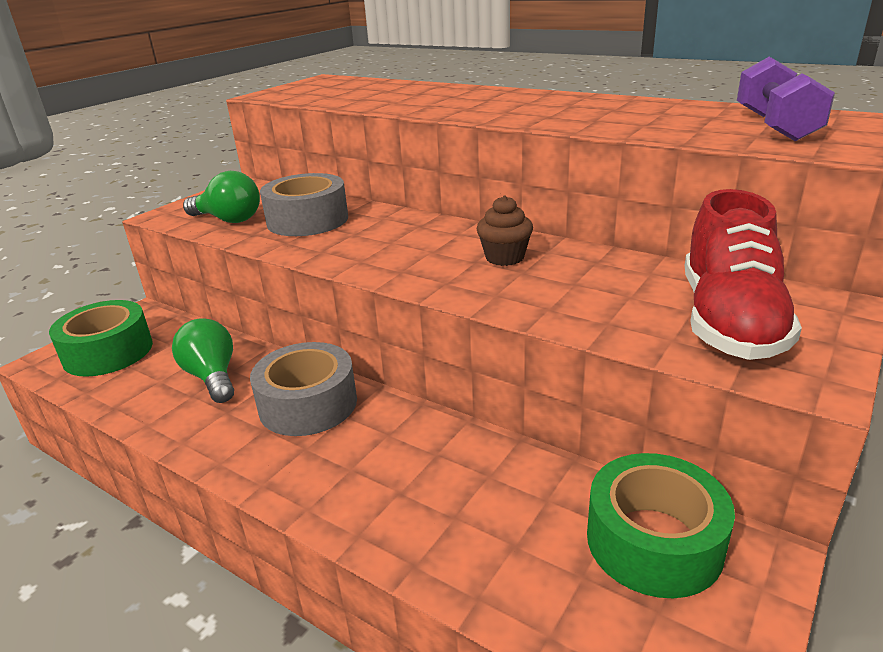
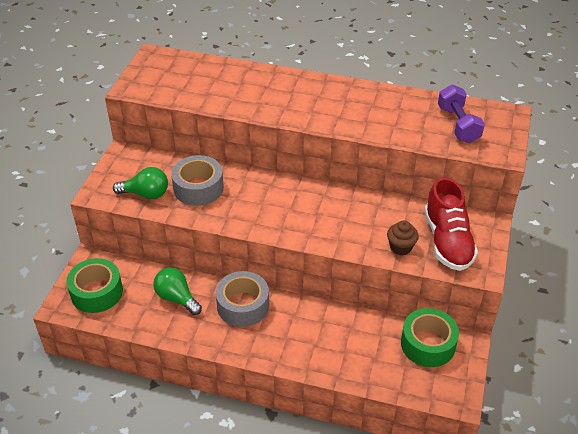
camera: 20 degrees left, 15 degrees up
brown cupcake [477,195,533,266] -> brown cupcake moved to [387,220,419,255]

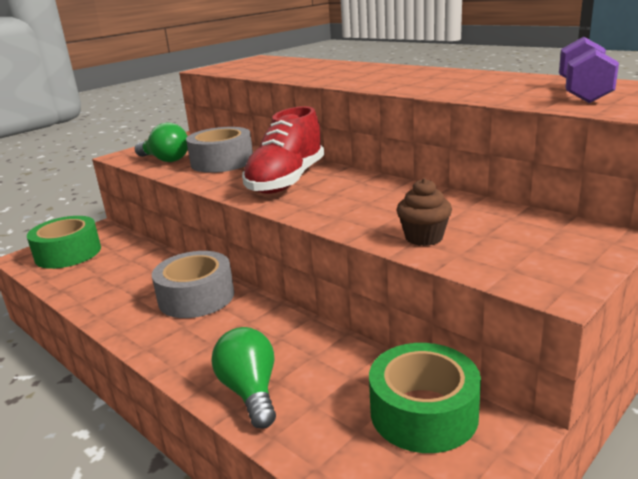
camera: 30 degrees right, 20 degrees down
green light bulb [153,267,202,315] -> green light bulb moved to [212,327,276,429]
red shoe [424,177,478,271] -> red shoe moved to [242,106,324,194]

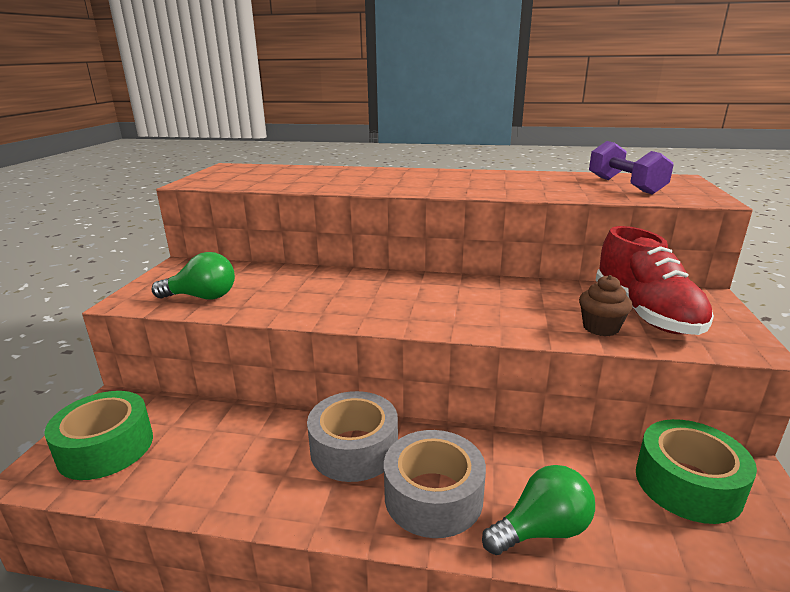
camera: 35 degrees left, 0 degrees up
grey tape [186,127,253,173] -> grey tape moved to [384,430,486,538]
green light bulb [212,327,276,429] -> green light bulb turned 120 degrees clockwise [482,465,595,555]
red shoe [242,106,324,194] -> red shoe moved to [595,226,714,335]

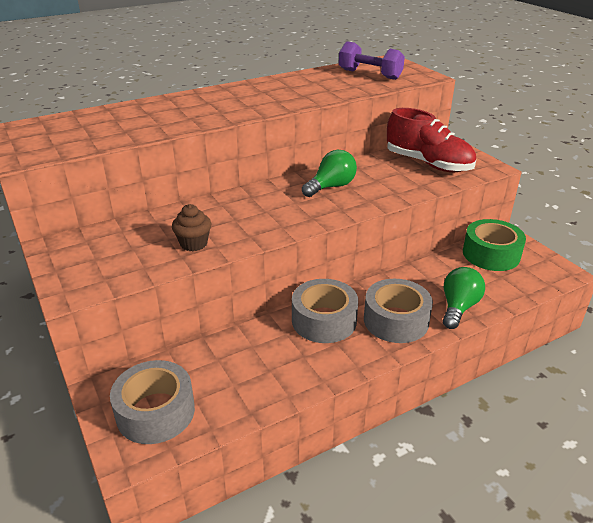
camera: 40 degrees left, 10 degrees up
green tape [44,391,153,480] -> grey tape [110,360,195,444]
green light bulb [152,252,235,300] -> green light bulb moved to [302,150,357,197]
brown cupcake [579,275,632,336] -> brown cupcake moved to [172,204,211,251]

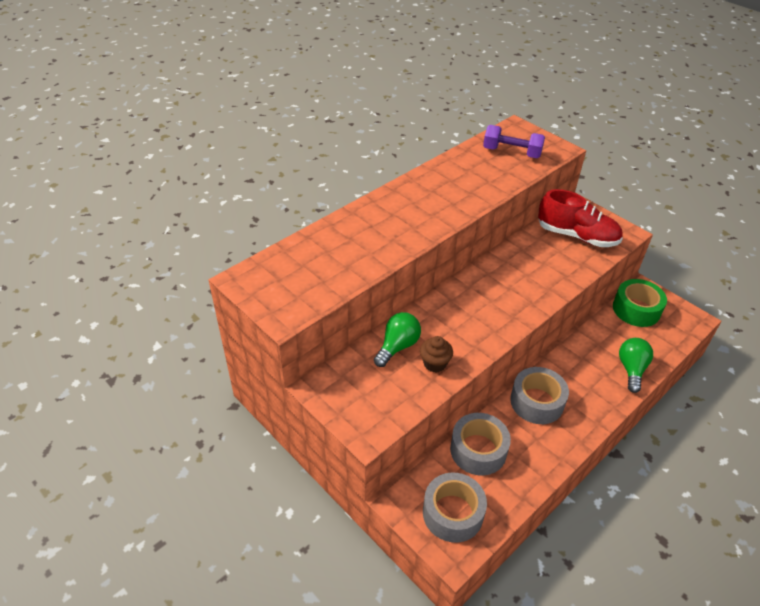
camera: 15 degrees left, 10 degrees up
green light bulb [302,150,357,197] -> green light bulb moved to [374,312,421,367]
grey tape [364,279,433,343] -> grey tape moved to [450,413,511,476]

